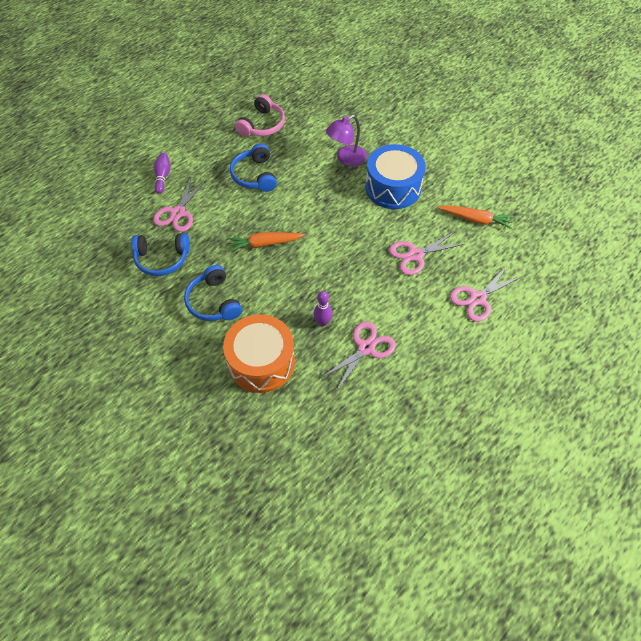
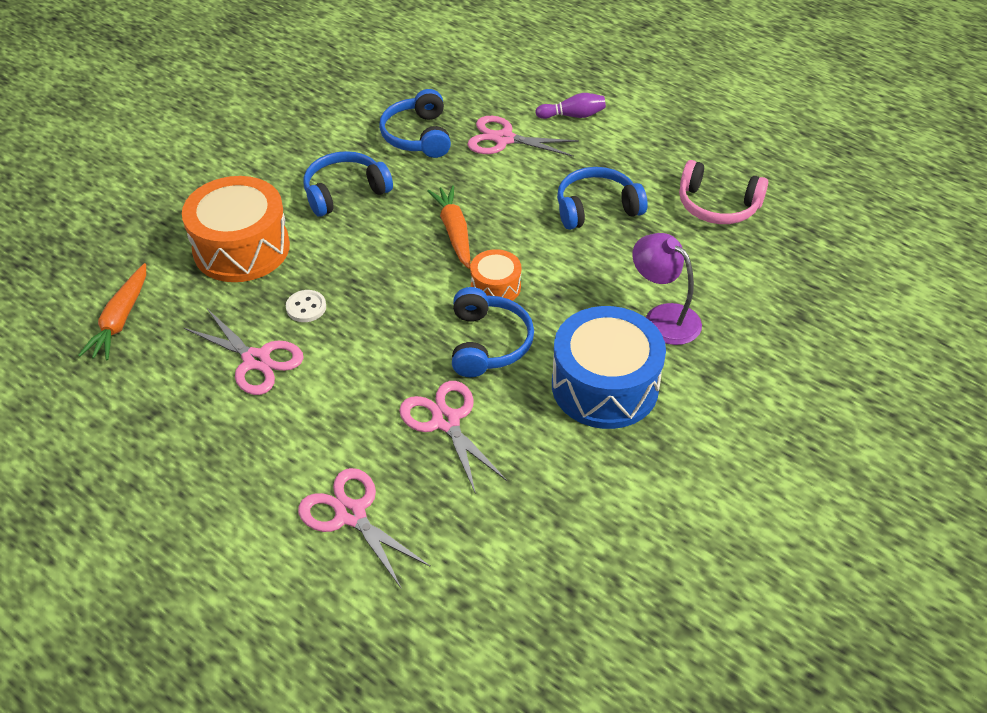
camera: 85 degrees right, 10 degrees down
purple bowling pin [313,291,332,326] -> white button [286,290,326,322]
orange carrot [438,205,514,229] -> orange carrot moved to [78,263,146,360]
none -> blue headphones [452,287,534,377]
none -> orange drum [470,249,521,301]

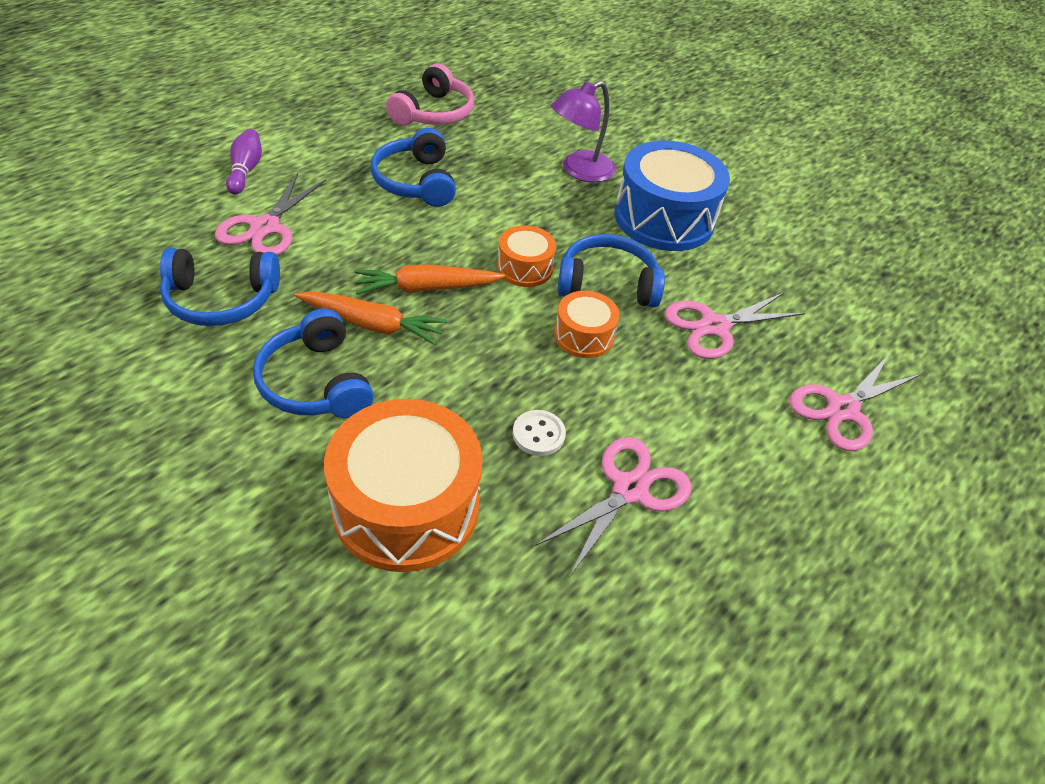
camera: 90 degrees left, 0 degrees up
orange carrot [78,263,146,360] -> orange carrot moved to [294,291,447,345]
none -> orange drum [554,291,620,358]

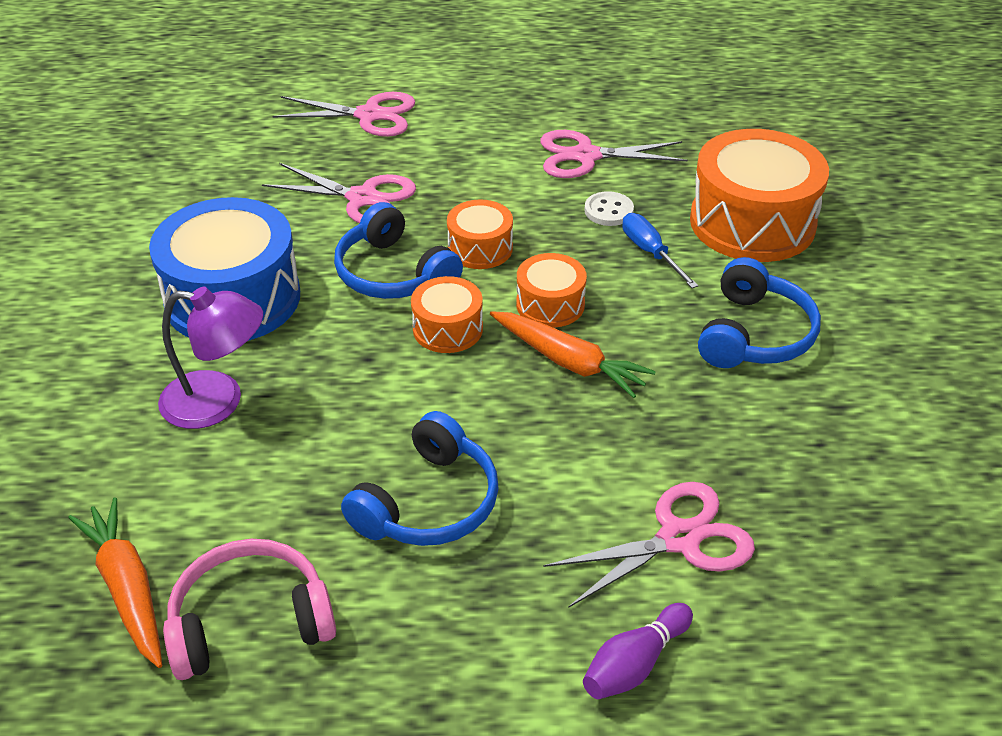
camera: 130 degrees left, 5 degrees down
blue headphones [160,248,280,326] -> none
orange carrot [294,291,447,345] -> orange carrot moved to [68,497,162,668]
none -> orange drum [516,253,587,328]
none -> blue screwdriver [622,213,699,288]

